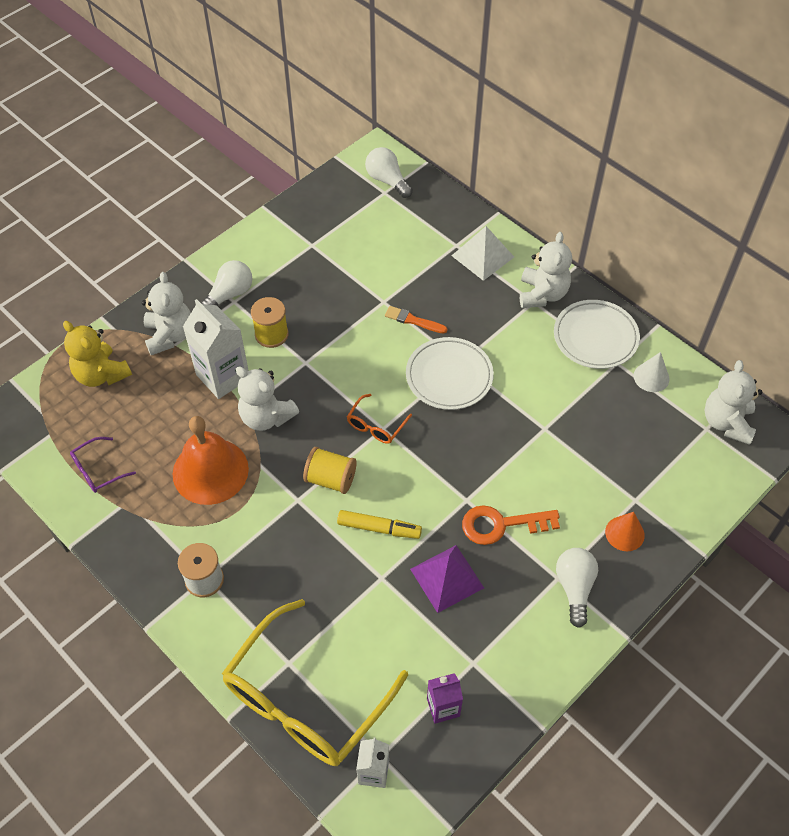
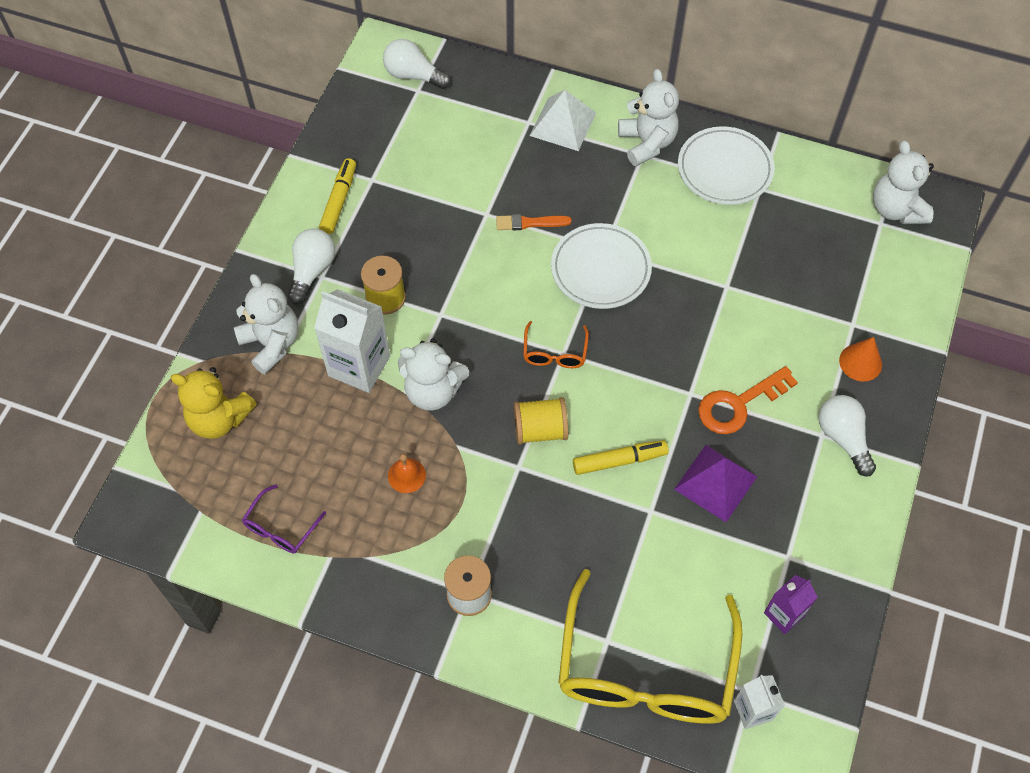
camera: 25 degrees left, 5 degrees up
orange bell [173,416,249,505] -> orange bell [388,453,426,493], size x0.42
white cone [634,352,670,392] -> none
none -> yellow marker [319,158,356,234]

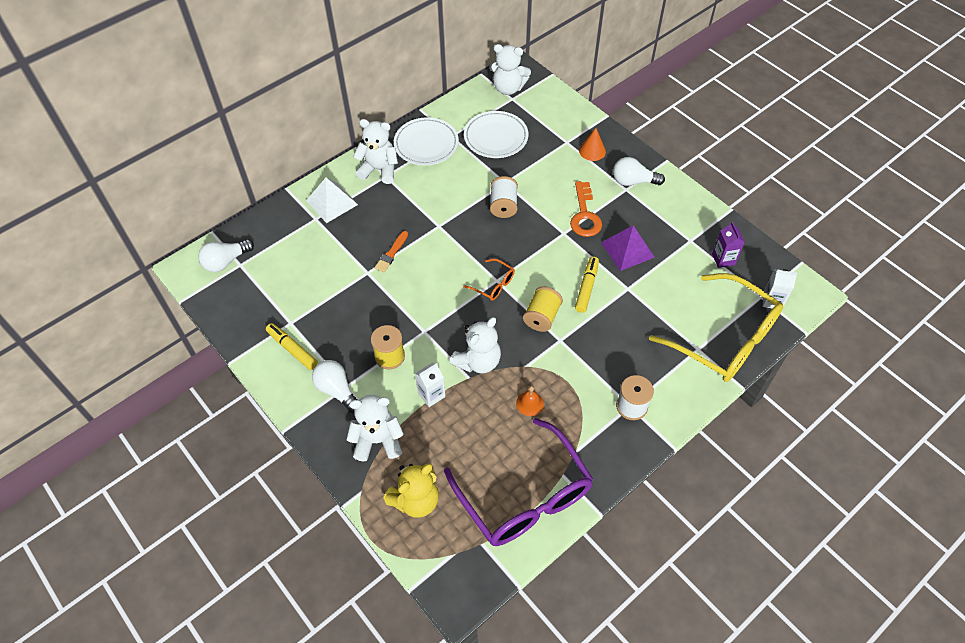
camera: 60 degrees left, 5 degrees down
purple glasses [242,485,326,554] -> purple glasses [444,418,594,546], size x2.39
white carton [314,289,390,393] -> white carton [415,363,445,407], size x0.57
white plate [551,223,652,309] -> white plate moved to [464,111,528,158]
none -> white spool [490,176,518,218]

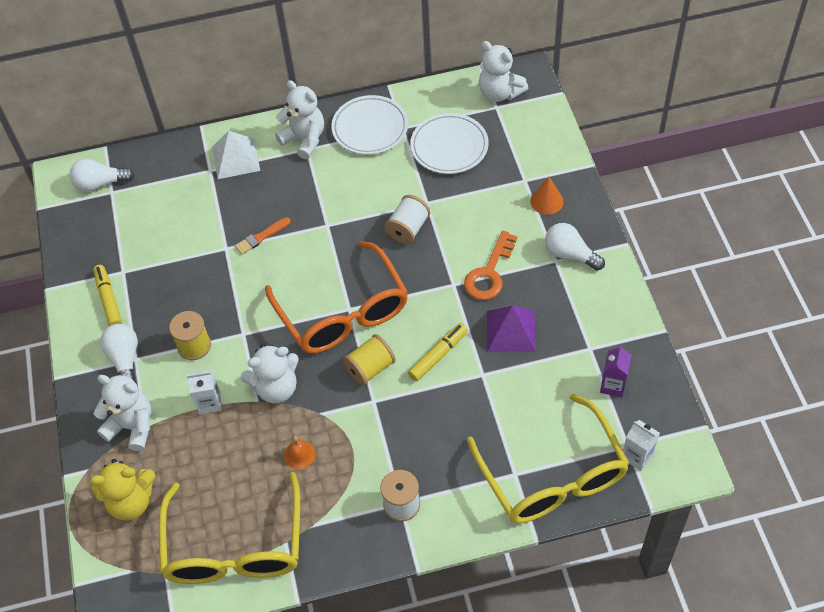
camera: 30 degrees right, 0 degrees up
purple glasses [444,418,594,546] -> yellow glasses [159,472,300,584]
orange glasses [463,258,515,301] -> orange glasses [265,241,408,353], size x2.39

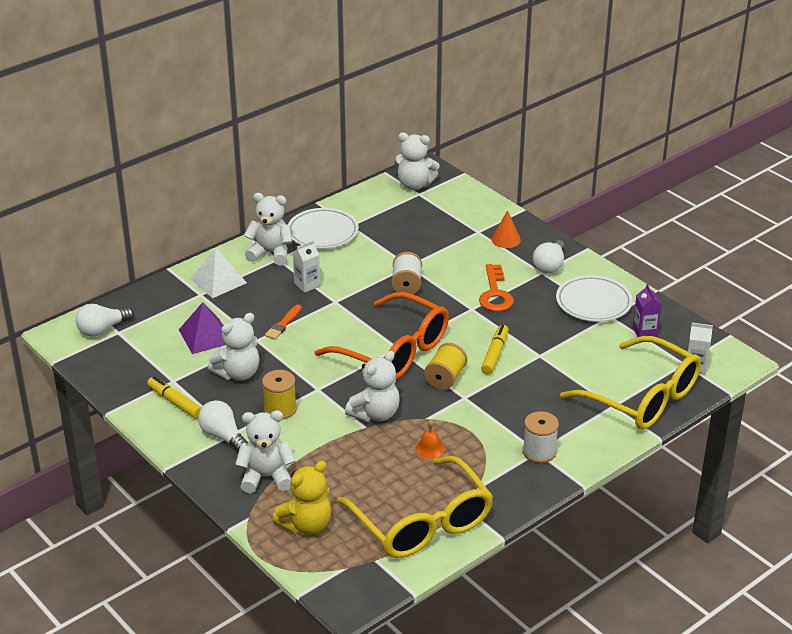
camera: 30 degrees left, 20 degrees down
white carton [186,369,222,415] -> white carton moved to [293,240,320,293]
white plate [410,113,489,174] -> white plate moved to [556,275,633,322]
purple pyramid [487,306,536,352] -> purple pyramid moved to [179,302,226,354]
white light bulb [545,223,605,271] -> white light bulb turned 75 degrees counterclockwise [533,240,565,274]
none -> white teddy bear [208,313,259,381]

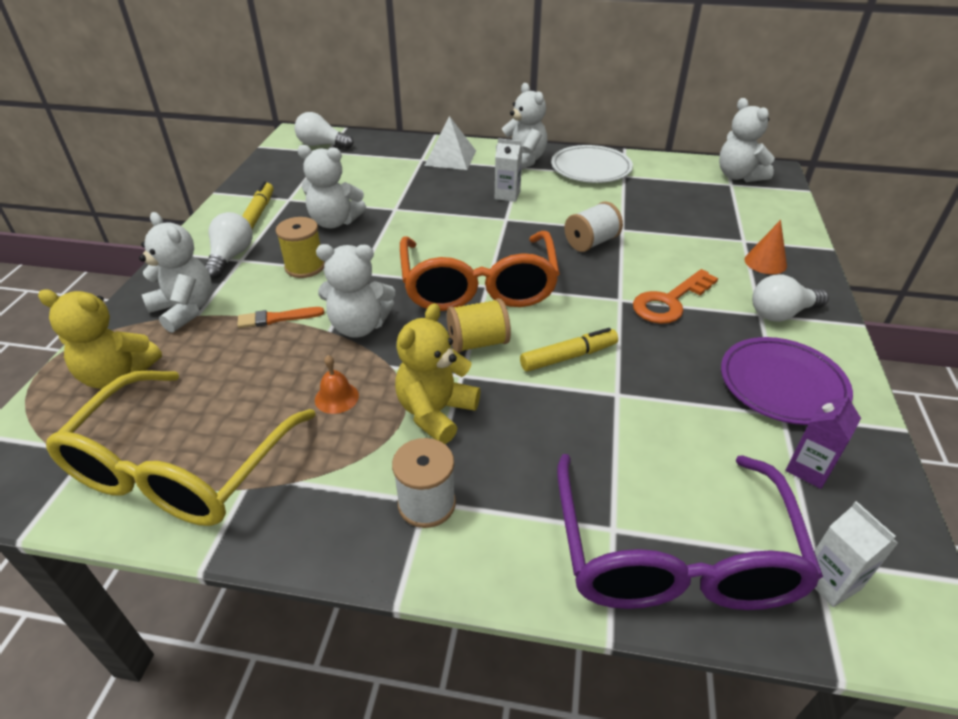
camera: 50 degrees right, 5 degrees up
purple pyramid [179,302,226,354] -> none
orange brush [265,304,302,340] -> orange brush moved to [237,307,324,328]
white plate [556,275,633,322] -> purple plate [721,337,853,425]
yellow glasses [560,336,701,430] -> purple glasses [557,454,823,610]
none -> yellow teddy bear [395,303,480,444]

